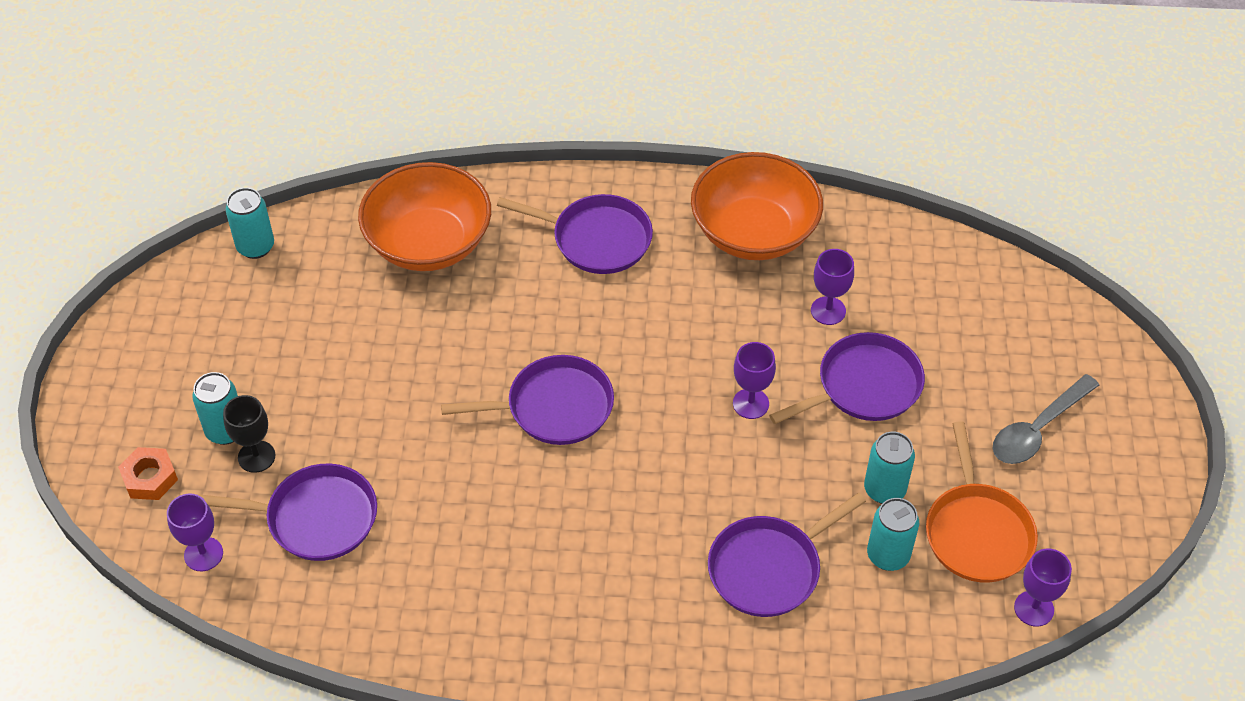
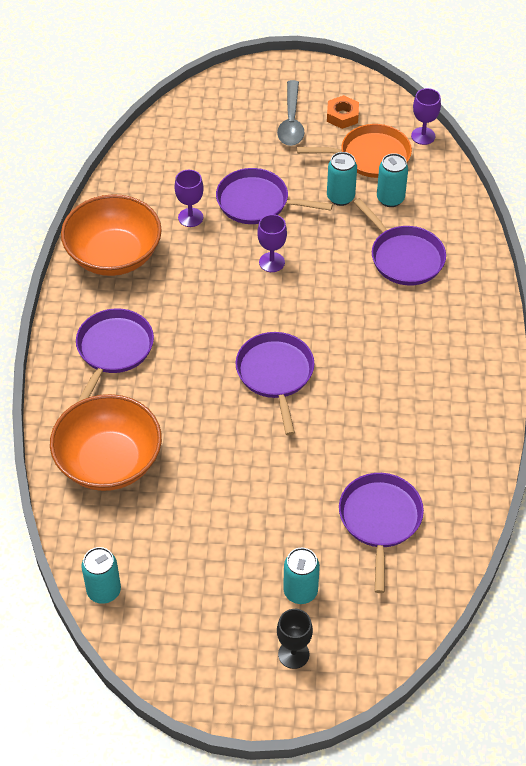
camera: 90 degrees left, 0 degrees up
orange nut [118,447,178,500] -> orange nut moved to [327,95,359,129]
purple goblet [167,494,223,571] -> none
black goblet [223,395,275,473] -> black goblet moved to [277,609,313,669]
purple pan [769,332,925,424] -> purple pan turned 45 degrees counterclockwise [216,168,333,224]
grey spoon [993,374,1099,464] -> grey spoon turned 45 degrees clockwise [277,80,305,146]

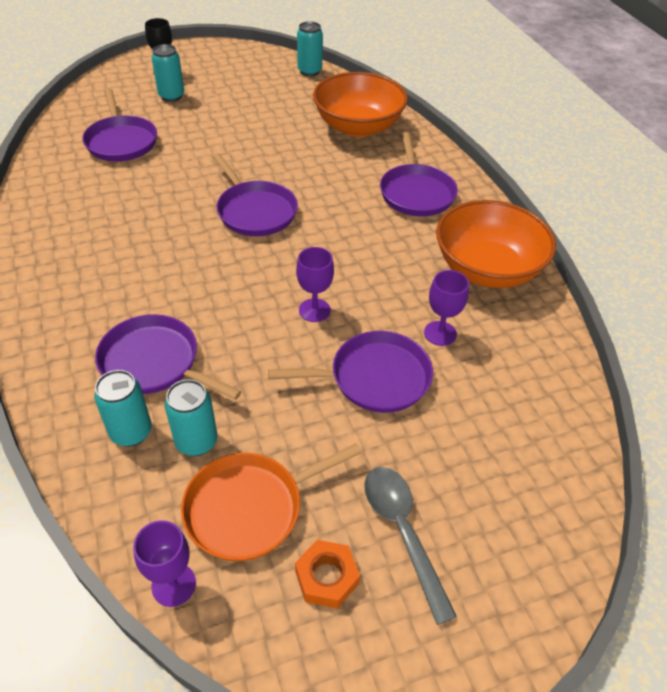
camera: 155 degrees right, 5 degrees down
turquoise can [327,152,357,206] -> turquoise can moved to [94,370,152,447]

